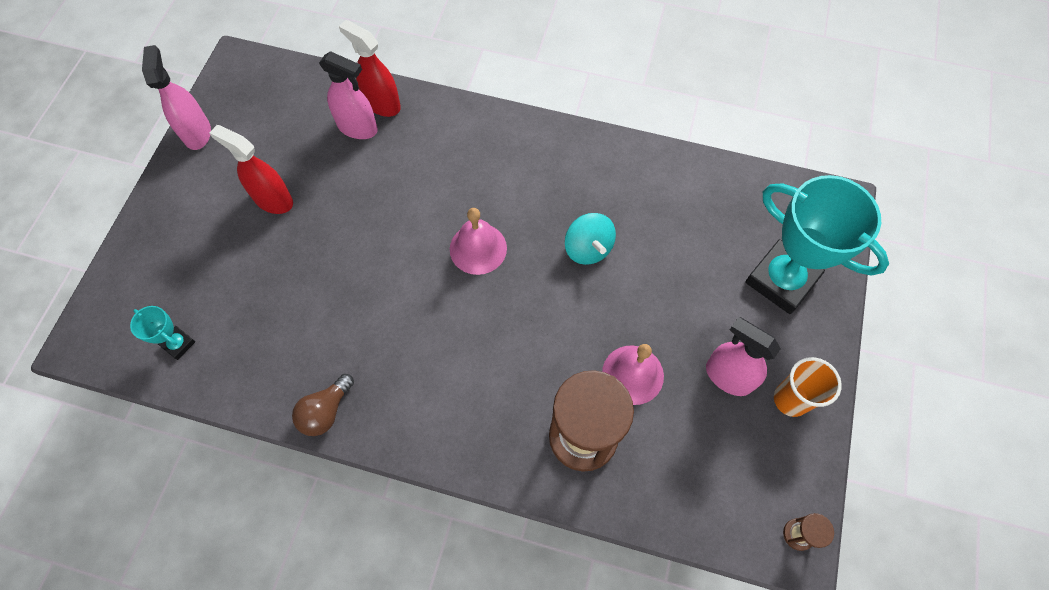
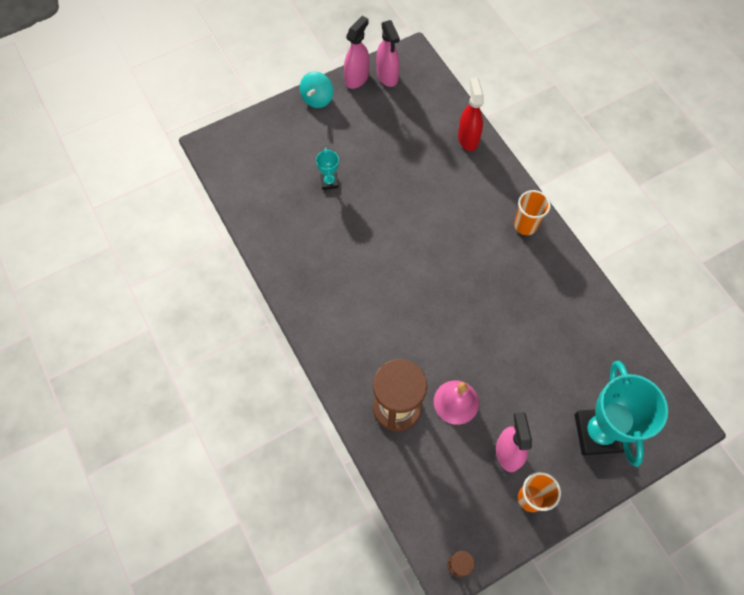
camera: 45 degrees right, 0 degrees up
turquoise trophy [130,306,195,360] -> turquoise trophy moved to [316,148,339,190]
red spray bottle [210,125,293,214] -> none
brown light bulb [292,374,354,436] -> none
pink spray bottle [319,51,378,139] -> pink spray bottle moved to [376,20,400,87]
pink bell [450,208,507,275] -> none
turquoise spinning top [565,213,616,265] -> turquoise spinning top moved to [300,71,333,108]
none -> orange cup [514,190,551,235]

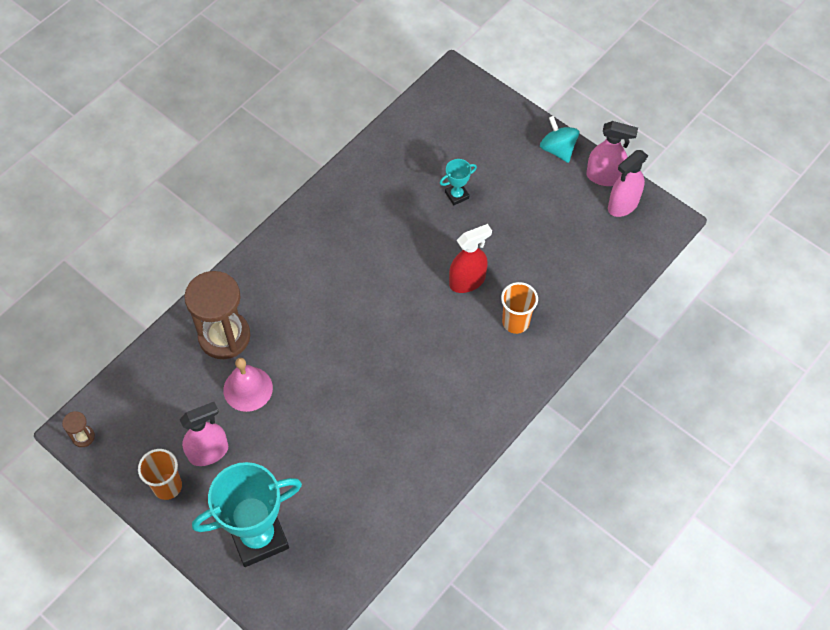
camera: 70 degrees right, 5 degrees down
turquoise spinning top [300,71,333,108] -> turquoise spinning top turned 60 degrees clockwise [540,116,579,163]
red spray bottle [458,78,484,151] -> red spray bottle moved to [449,224,492,293]
orange cup [514,190,551,235] -> orange cup moved to [501,282,538,334]

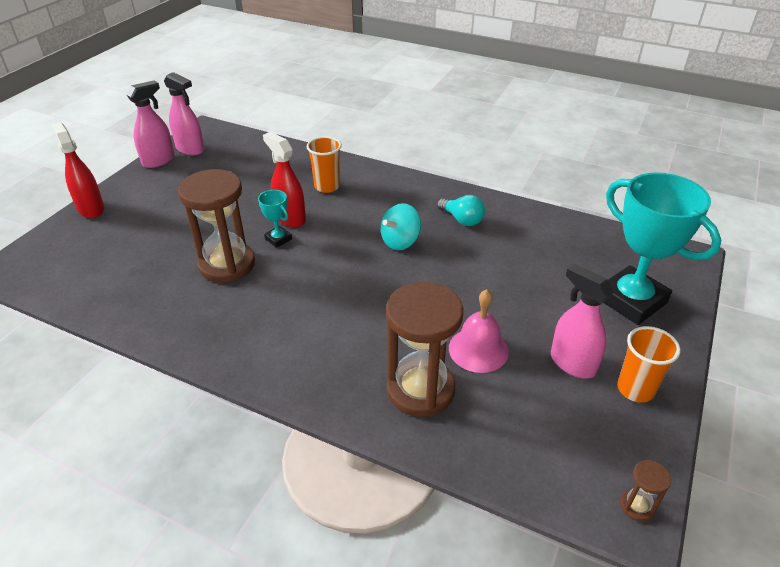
camera: 105 degrees left, 20 degrees down
turquoise trophy [440,159,477,205] -> turquoise trophy moved to [258,190,292,248]
turquoise spinning top [540,116,579,163] -> turquoise spinning top moved to [381,203,421,250]
pink spray bottle [586,121,638,186] -> pink spray bottle turned 45 degrees clockwise [126,80,175,168]
none -> red spray bottle [52,123,104,219]
none -> brown hourglass [178,169,255,283]
none -> turquoise light bulb [437,195,485,226]

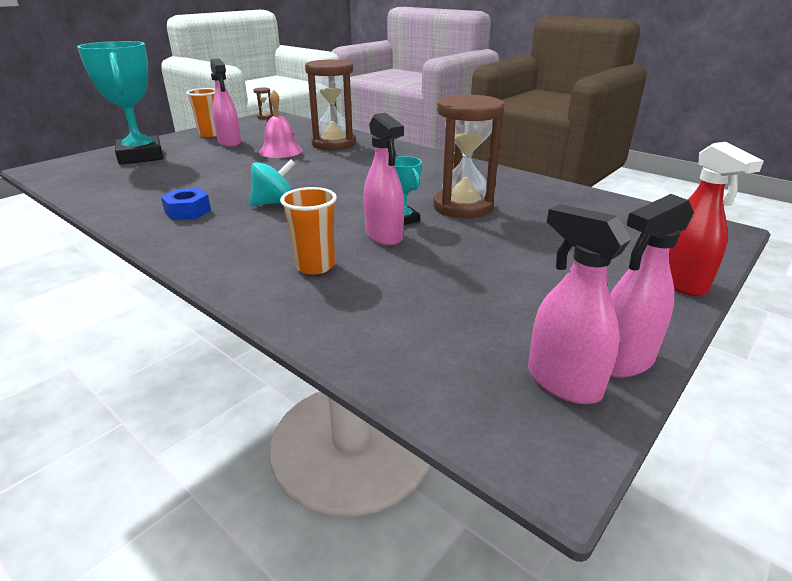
camera: 165 degrees left, 10 degrees down
red spray bottle [263,132,306,228] -> pink spray bottle [364,113,404,246]
turquoise light bulb [437,195,485,226] -> blue nut [161,188,211,220]

